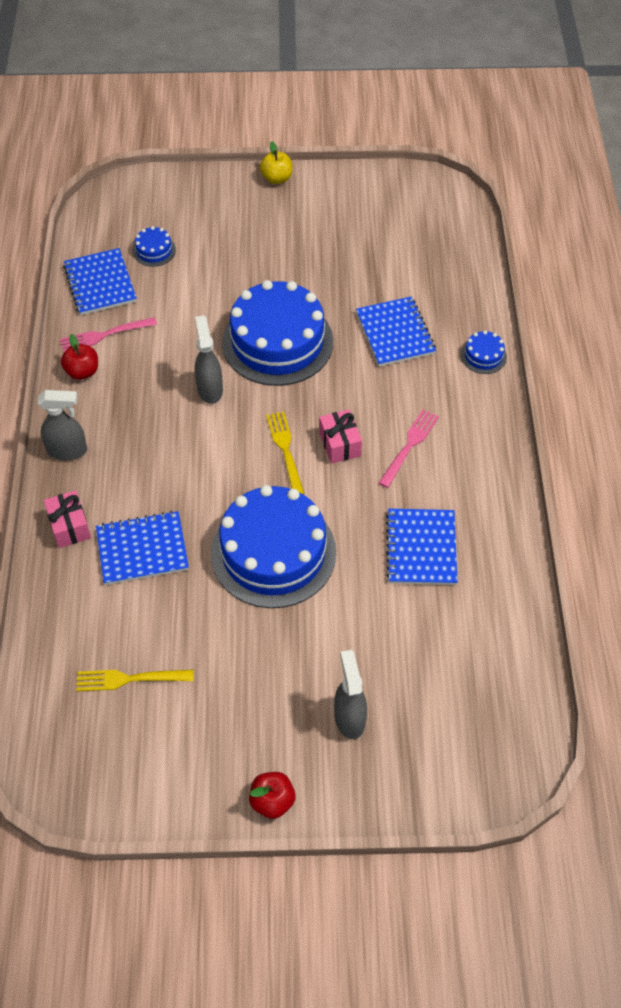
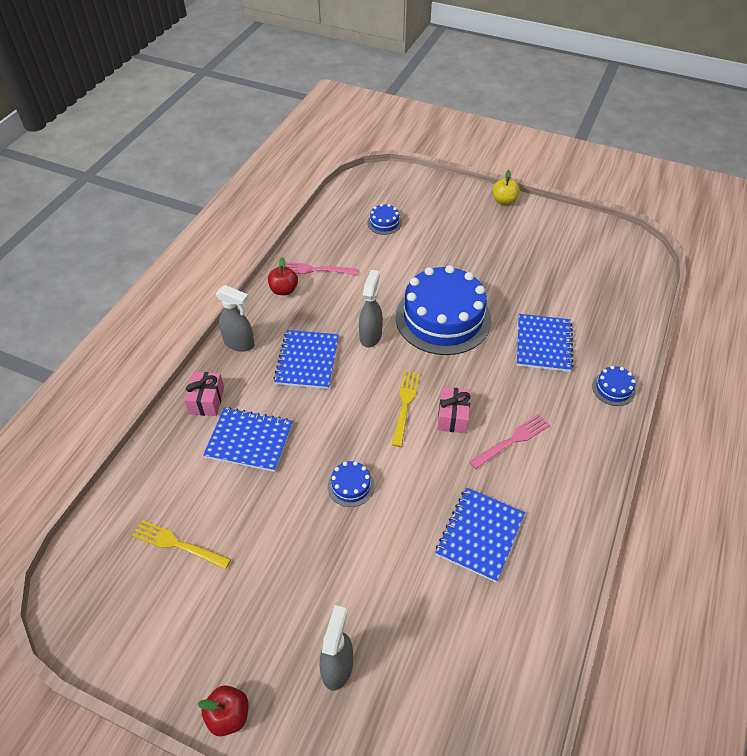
camera: 25 degrees right, 5 degrees down
blue notebook [63,248,137,315] -> blue notebook moved to [273,330,339,389]
blue cake [211,485,336,608] -> blue cake [328,461,374,507], size x0.41

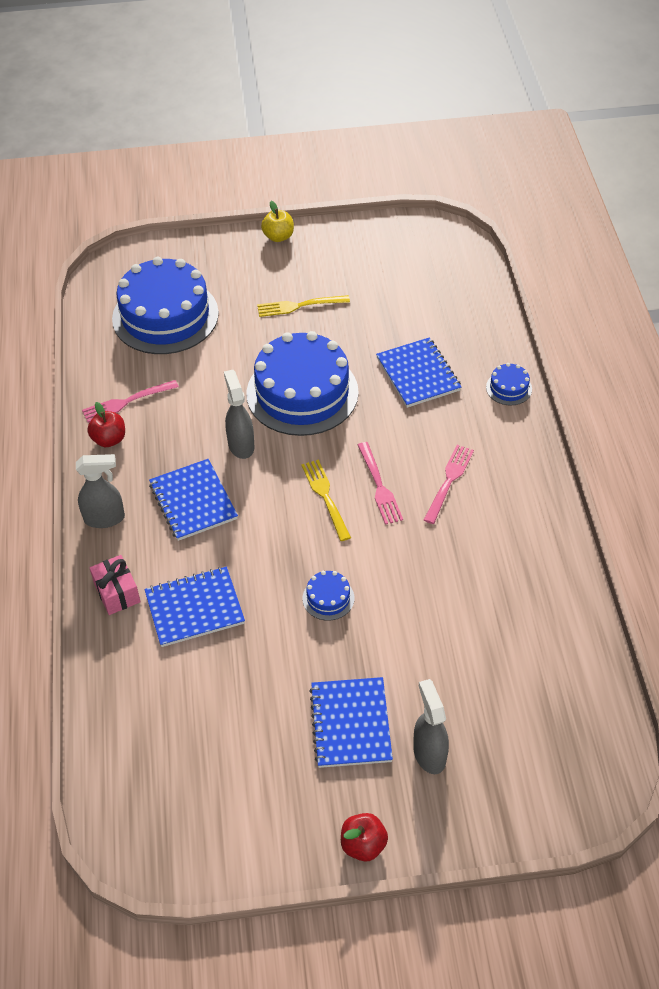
camera: 30 degrees left, 0 degrees up
yellow fork [132,520,231,570] -> yellow fork moved to [257,295,350,317]
blue cake [367,204,402,235] -> blue cake [112,257,219,354], size x2.44
blue notebook [435,487,525,582] -> blue notebook moved to [309,677,393,768]
pink gift [437,387,471,433] -> pink fork [358,442,403,525]

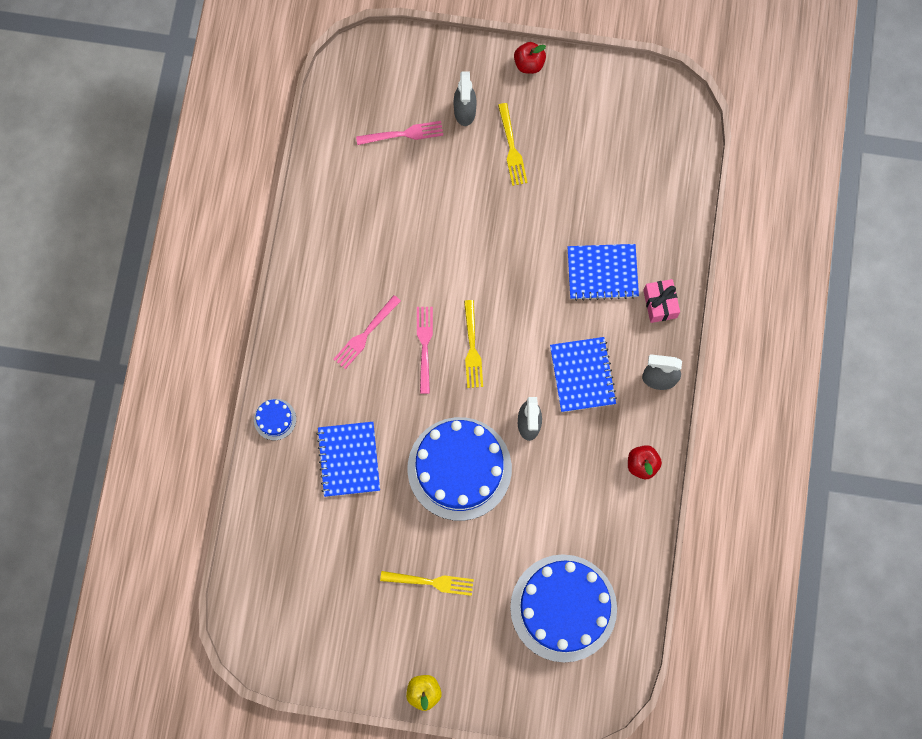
camera: 165 degrees left, 25 degrees up
pink fork [82,380,179,423] -> pink fork moved to [356,121,443,145]
blue cake [302,571,354,621] -> none
blue notebook [309,677,393,768] -> yellow fork [498,103,528,186]

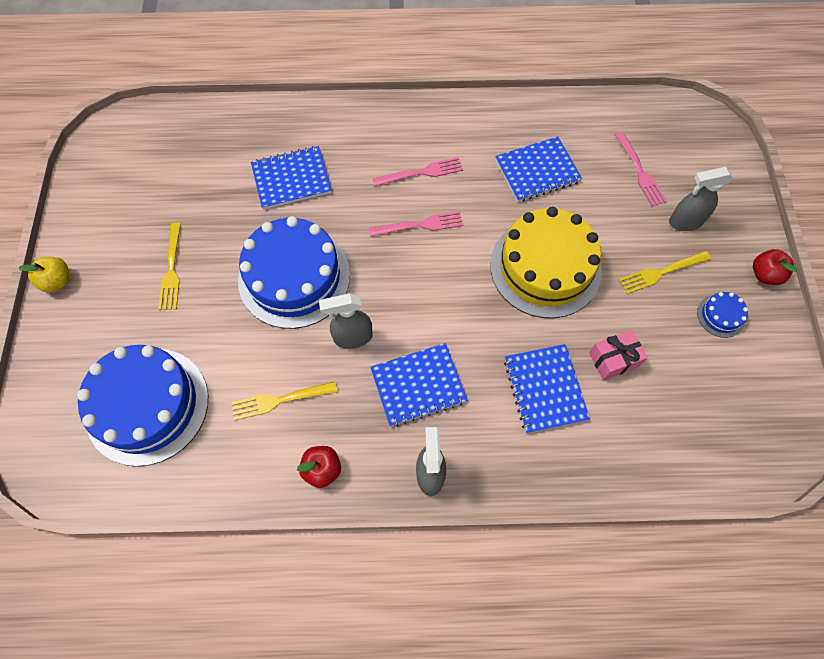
camera: 80 degrees right, 10 degrees down
blue cake [254,399,296,440] -> blue cake moved to [697,292,748,338]
pink fork [333,295,401,369] -> pink fork turned 135 degrees clockwise [372,157,463,186]
yellow fork [464,300,483,388] -> yellow fork moved to [231,381,338,421]
pink gift [643,279,680,323] -> pink gift moved to [589,330,647,380]
none -> yellow cake [490,207,602,318]
none -> blue notebook [495,136,582,202]

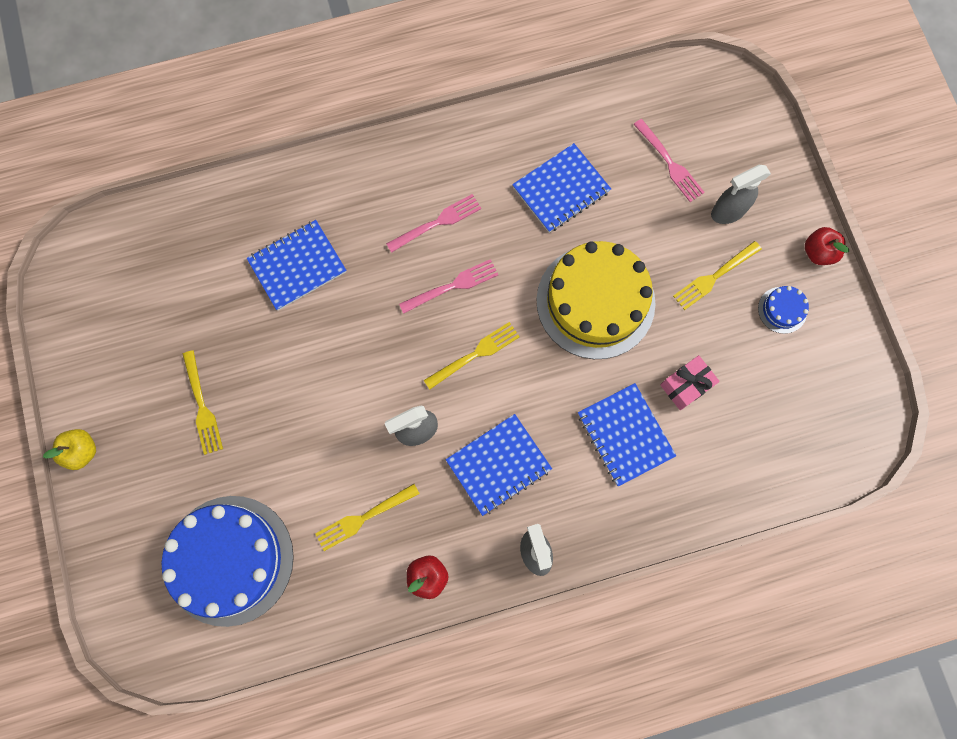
camera: 15 degrees left, 10 degrees up
blue cake [238,216,350,329] -> none
none -> yellow fork [424,322,520,389]

